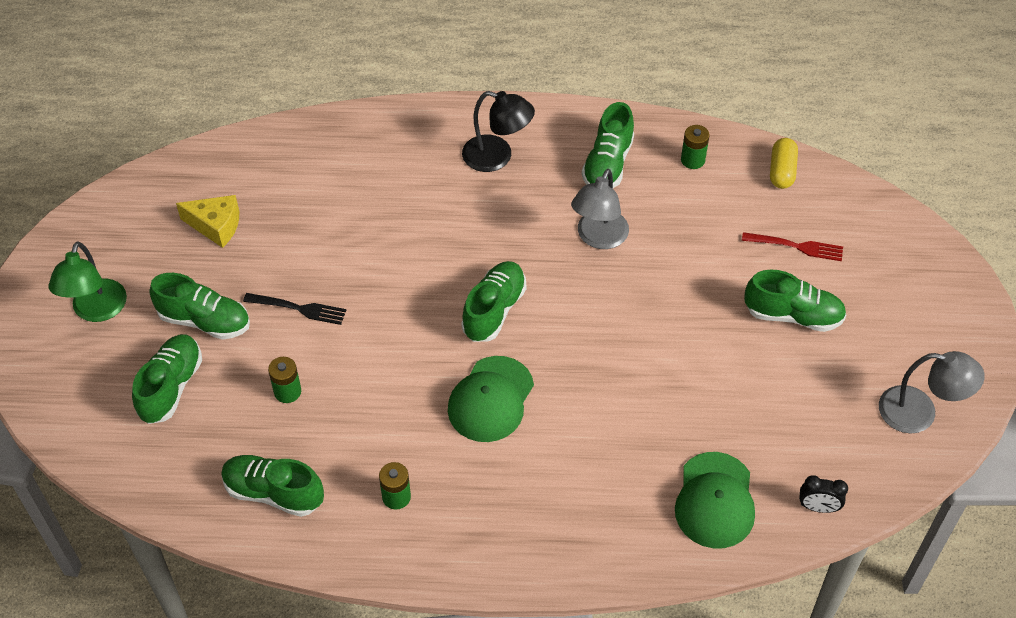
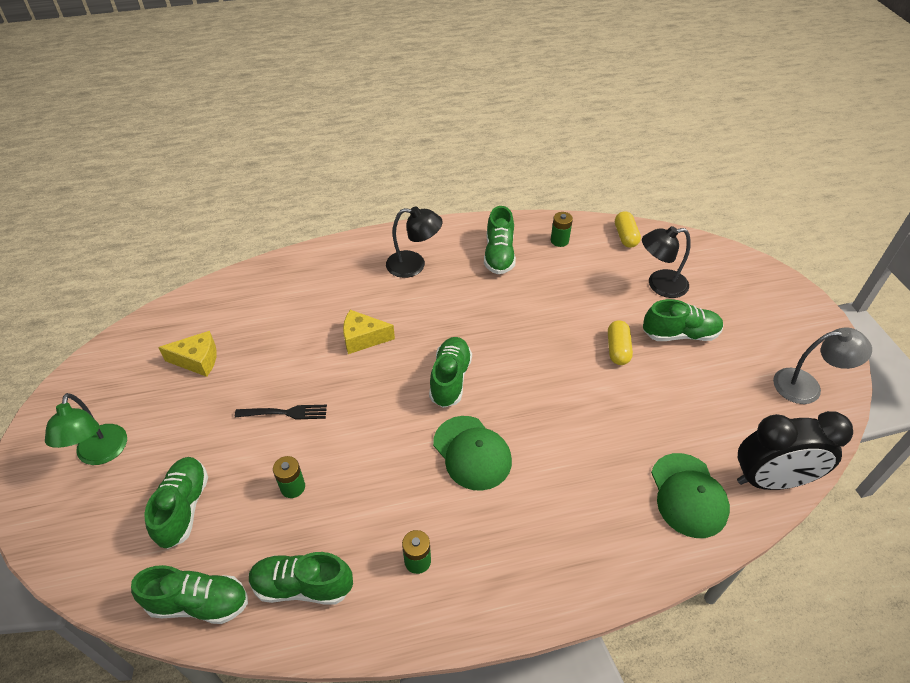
camera: 15 degrees left, 5 degrees down
green shoe [149,273,250,340] -> green shoe moved to [131,565,248,624]
green cap [448,356,534,442] -> green cap turned 45 degrees counterclockwise [433,416,512,491]
grey lamp [571,169,629,249] -> none
red fork [742,232,843,261] -> black lamp [642,226,691,298]
black clock [799,475,848,513] -> black clock [737,411,853,490], size x2.34
none -> yellow cheese [343,310,395,354]
none -> yellow capsule [608,320,633,365]

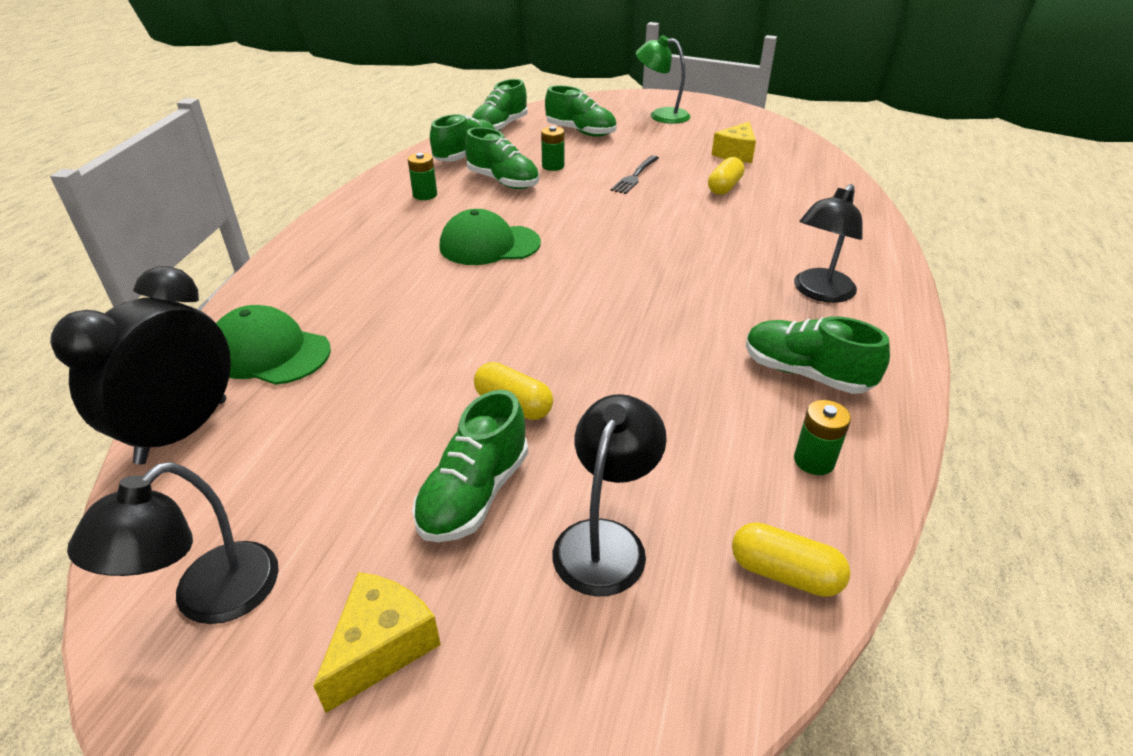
camera: 120 degrees right, 10 degrees down
yellow cheese [343,310,395,354] -> yellow cheese moved to [313,572,441,713]
green shoe [429,337,472,408] -> green shoe moved to [465,127,539,189]
grey lamp [773,328,872,404] -> black lamp [67,462,279,624]
none -> yellow capsule [708,157,745,195]

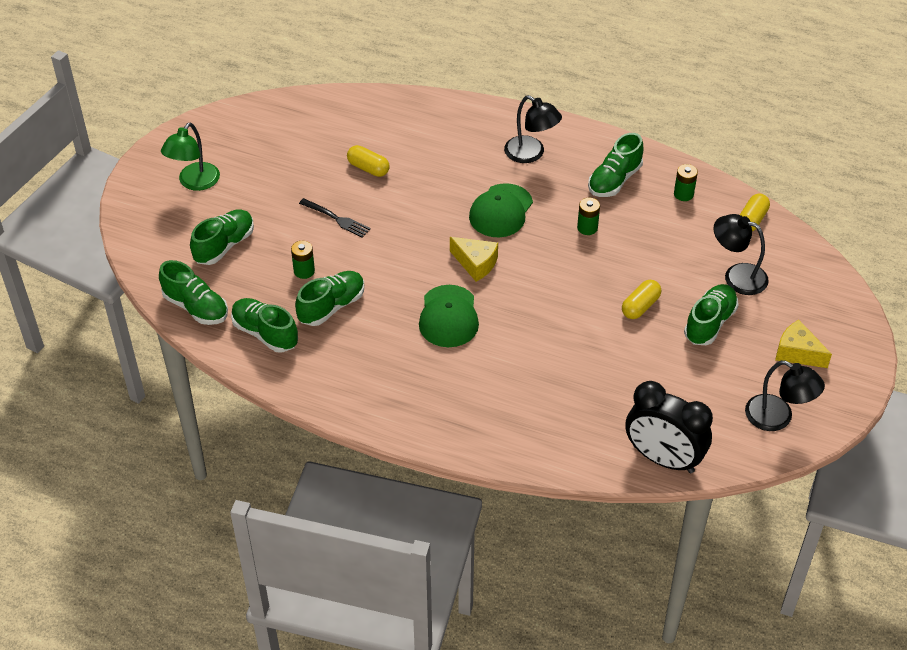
camera: 85 degrees left, 10 degrees up
green cap [216,305,331,385] -> green cap moved to [469,183,533,237]
green battery [408,153,437,200] -> green battery moved to [577,198,600,235]
green shoe [412,390,528,542] -> green shoe turned 90 degrees counterclockwise [684,284,738,345]
yellow cheese [712,122,756,163] -> yellow cheese moved to [450,237,498,282]

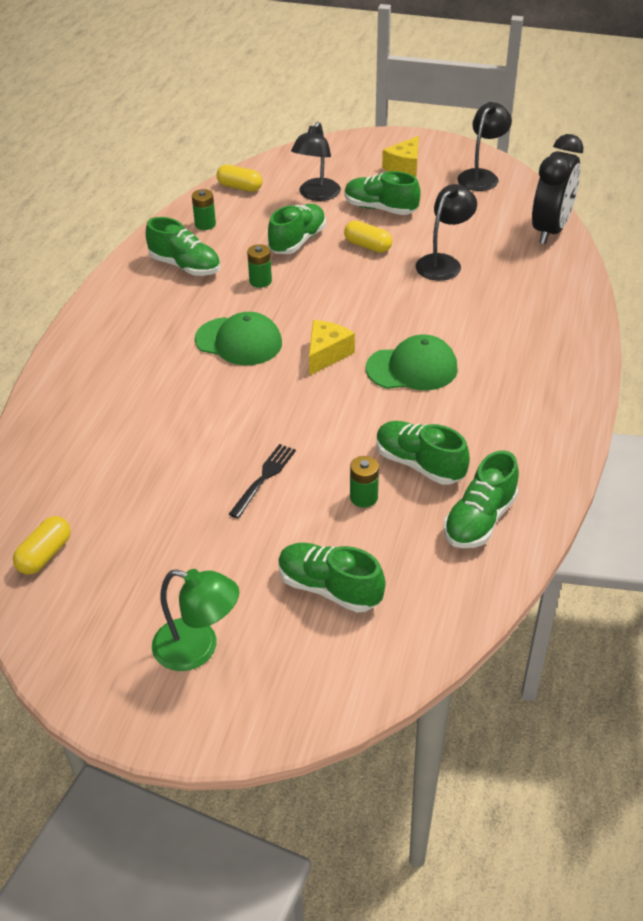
camera: 95 degrees left, 5 degrees down
green shoe [159,260,228,325] -> green shoe moved to [268,204,326,254]
yellow capsule [347,145,390,177] -> yellow capsule moved to [13,516,71,574]
black lamp [504,95,562,163] -> black lamp moved to [415,184,477,281]

